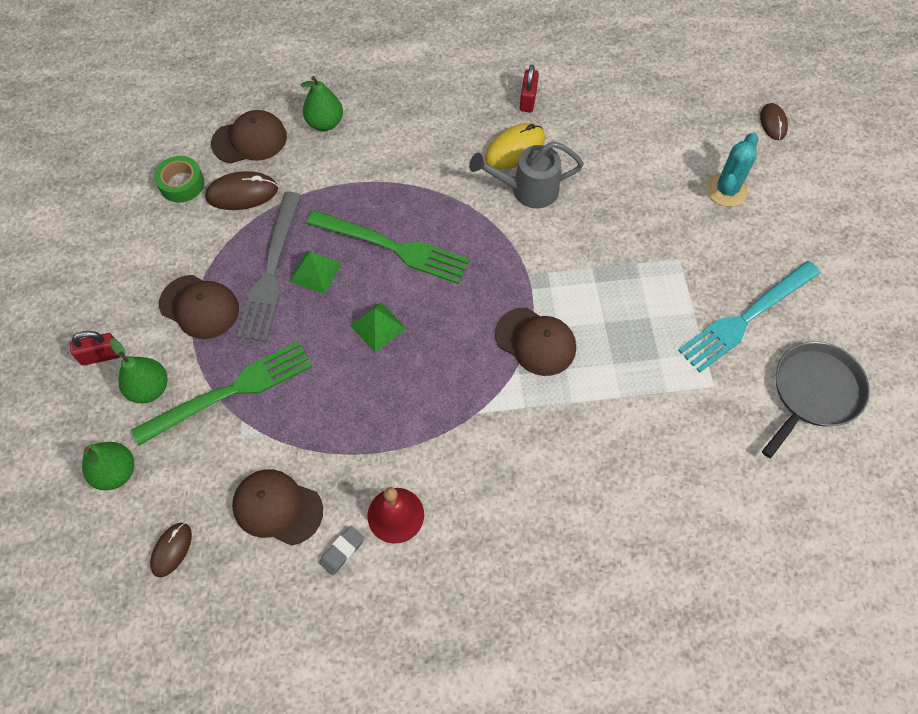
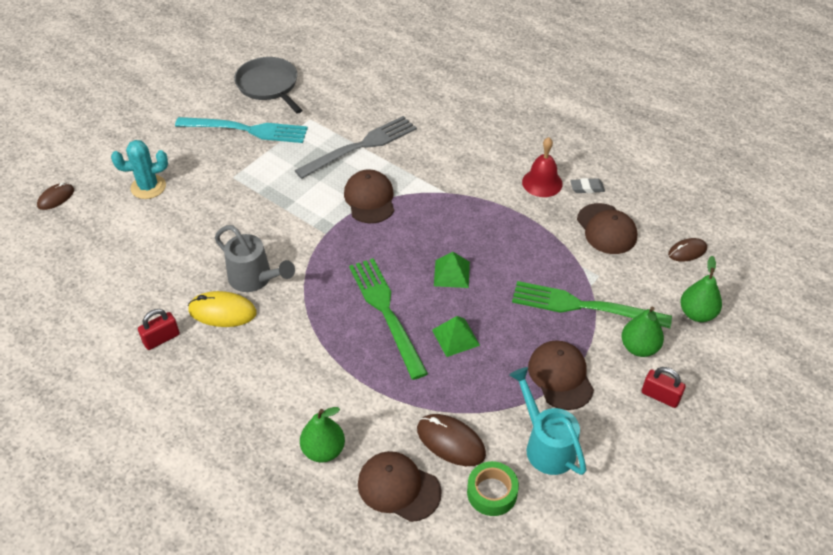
camera: 135 degrees left, 15 degrees down
grey fork [236,192,301,342] -> grey fork moved to [294,116,417,179]
grey pan [762,341,870,458] -> grey pan turned 60 degrees clockwise [234,57,302,114]
none -> turquoise watering can [509,367,586,475]

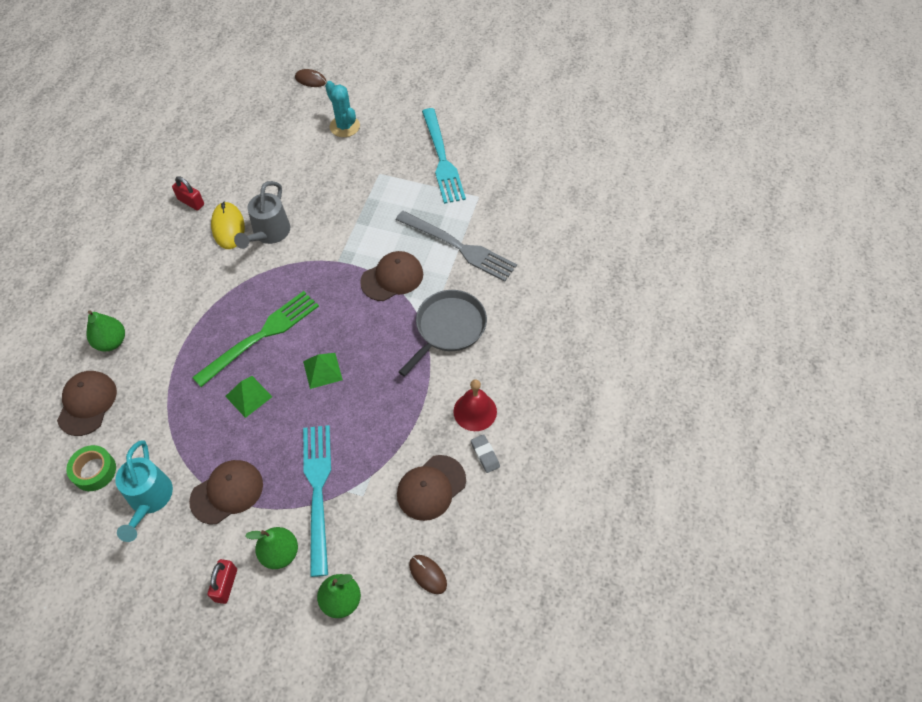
camera: 70 degrees right, 10 degrees up
grey pan [234,57,302,114] -> grey pan moved to [399,290,487,377]
brown mouse [417,414,486,466] -> none
turquoise watering can [509,367,586,475] -> turquoise watering can turned 135 degrees clockwise [115,441,173,542]
green fork [512,281,672,328] -> turquoise fork [303,425,331,577]

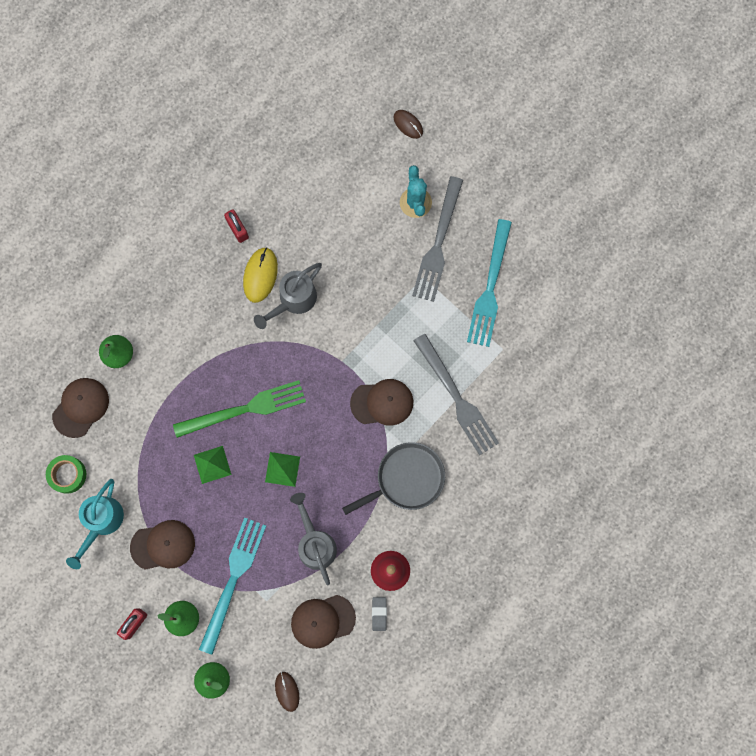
camera: 25 degrees right, 20 degrees up
none -> grey watering can [290,493,337,585]
none -> grey fork [412,176,463,302]

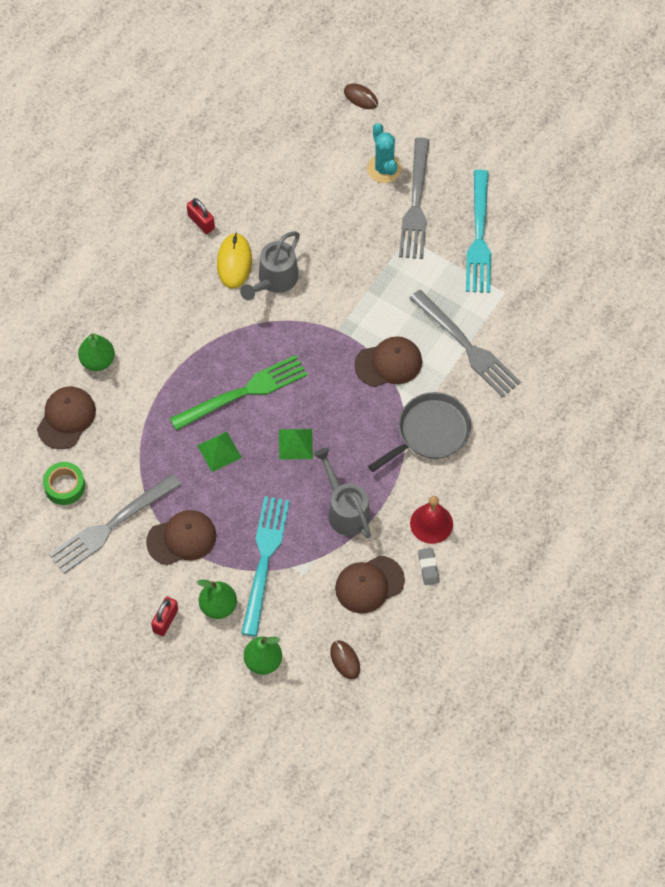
camera: 10 degrees left, 15 degrees down
turquoise watering can [66,479,124,569] -> grey fork [49,474,181,574]

